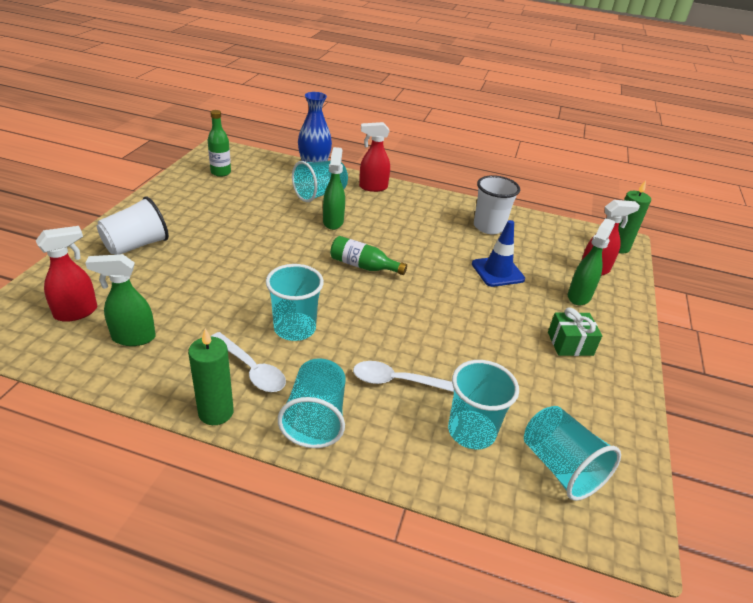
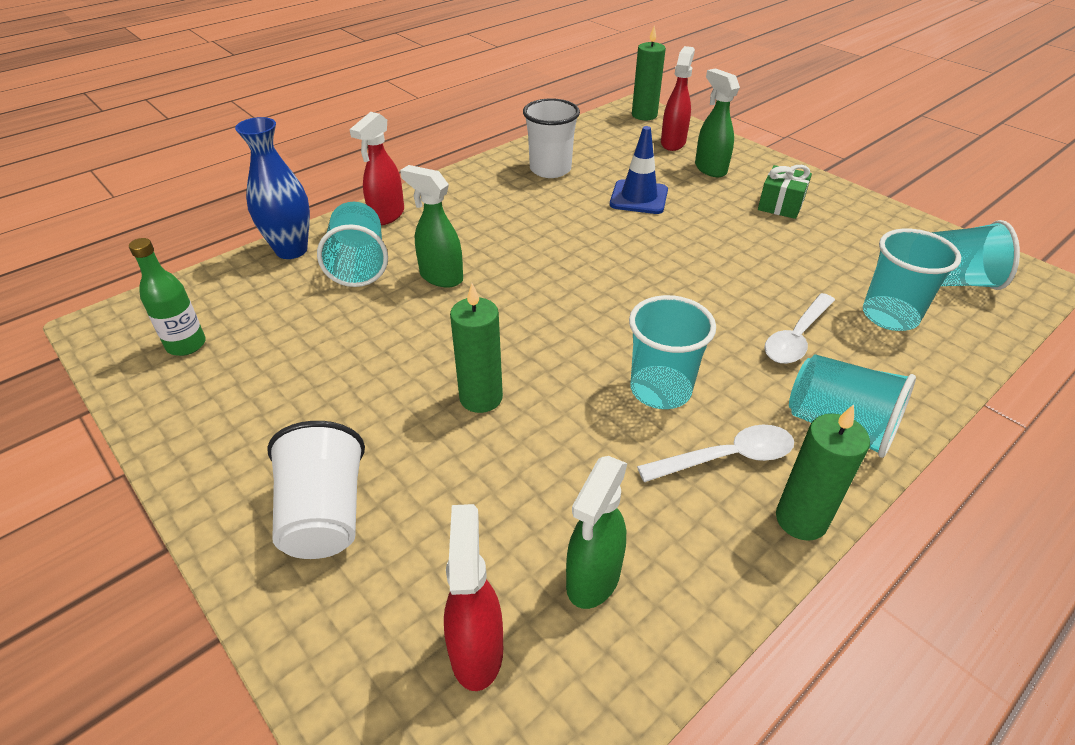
camera: 55 degrees left, 5 degrees up
green bottle [330,236,407,275] -> none
none -> green candle [450,283,503,413]

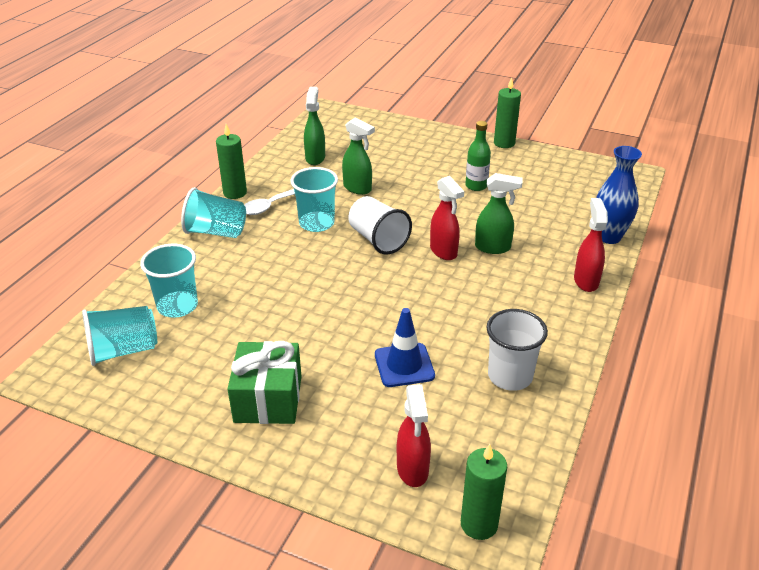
camera: 155 degrees right, 5 degrees down
green bottle [129,238,206,356] -> green bottle moved to [465,121,491,191]
white cup [267,421,365,559] -> white cup moved to [348,196,412,255]
turquoise cup [317,202,388,287] -> none
red spray bottle [444,504,503,691] -> red spray bottle moved to [430,176,464,260]
green candle [450,283,503,413] -> green candle moved to [494,77,521,148]
green spray bottle [695,68,740,177] -> green spray bottle moved to [342,117,375,195]
green gift [758,165,812,219] -> green gift [227,341,302,424], size x1.56
white spoon [764,293,835,364] -> none

